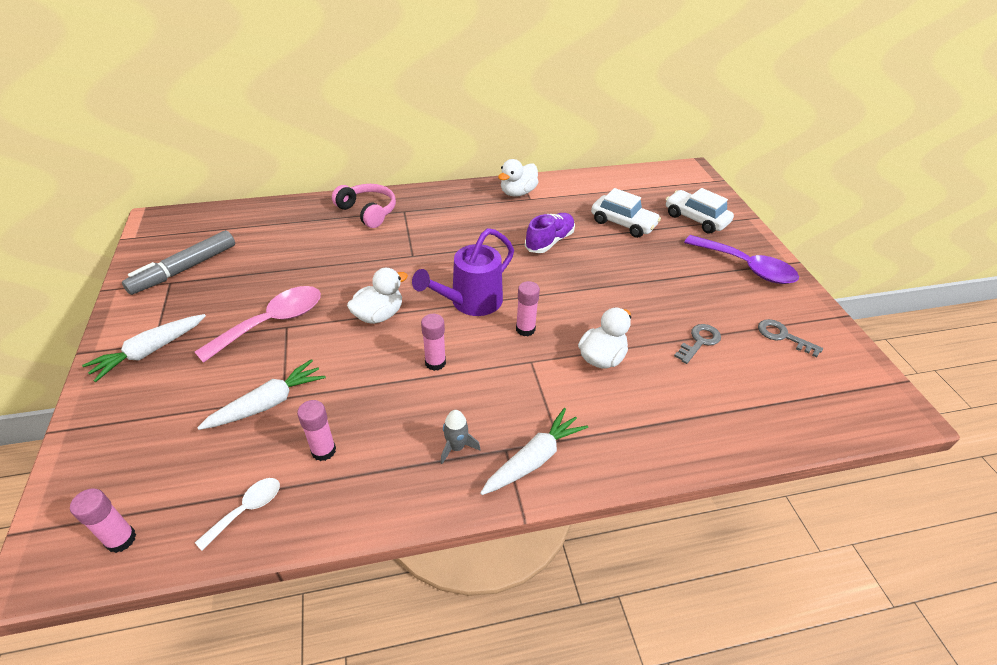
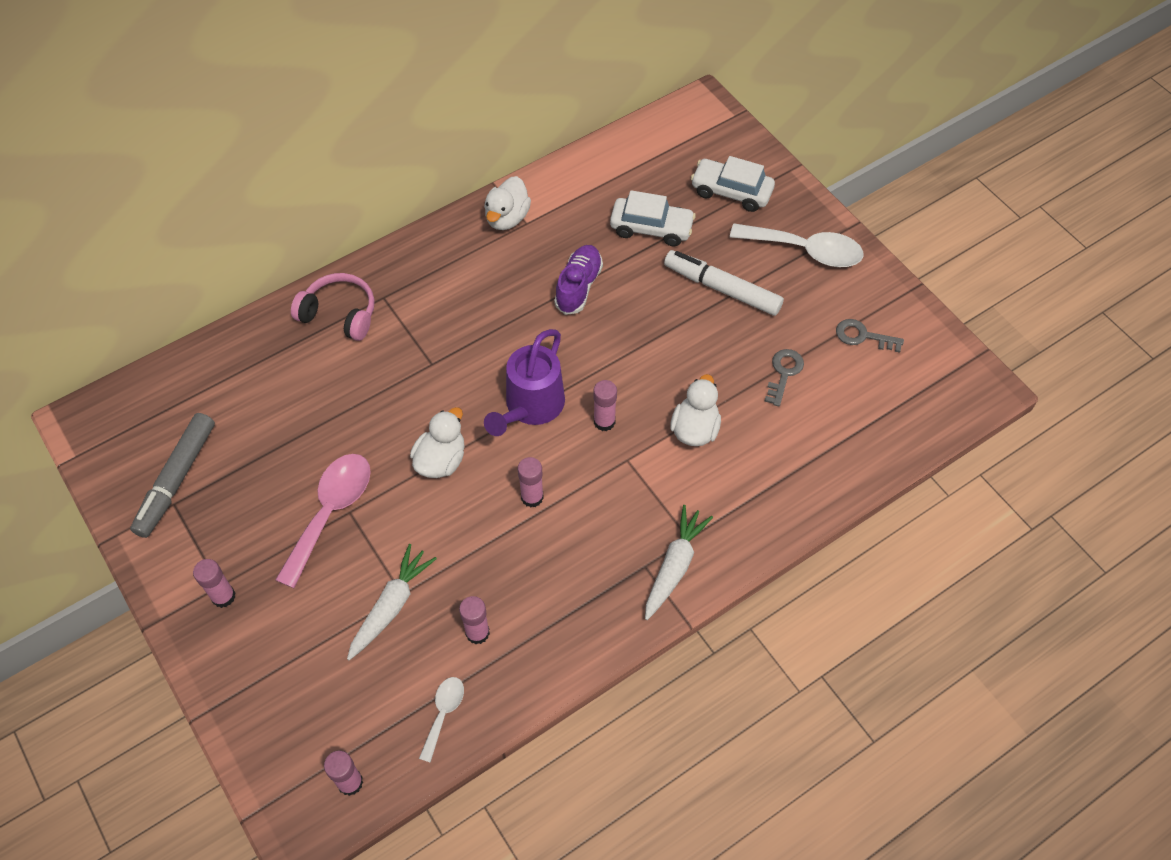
camera: 20 degrees left, 15 degrees up
white carrot [82,314,206,382] -> pink glue stick [193,559,235,608]
grey rocket [441,410,481,464] -> none
purple spoon [684,235,799,284] -> white spoon [730,223,864,267]
none -> white marker [664,250,784,316]

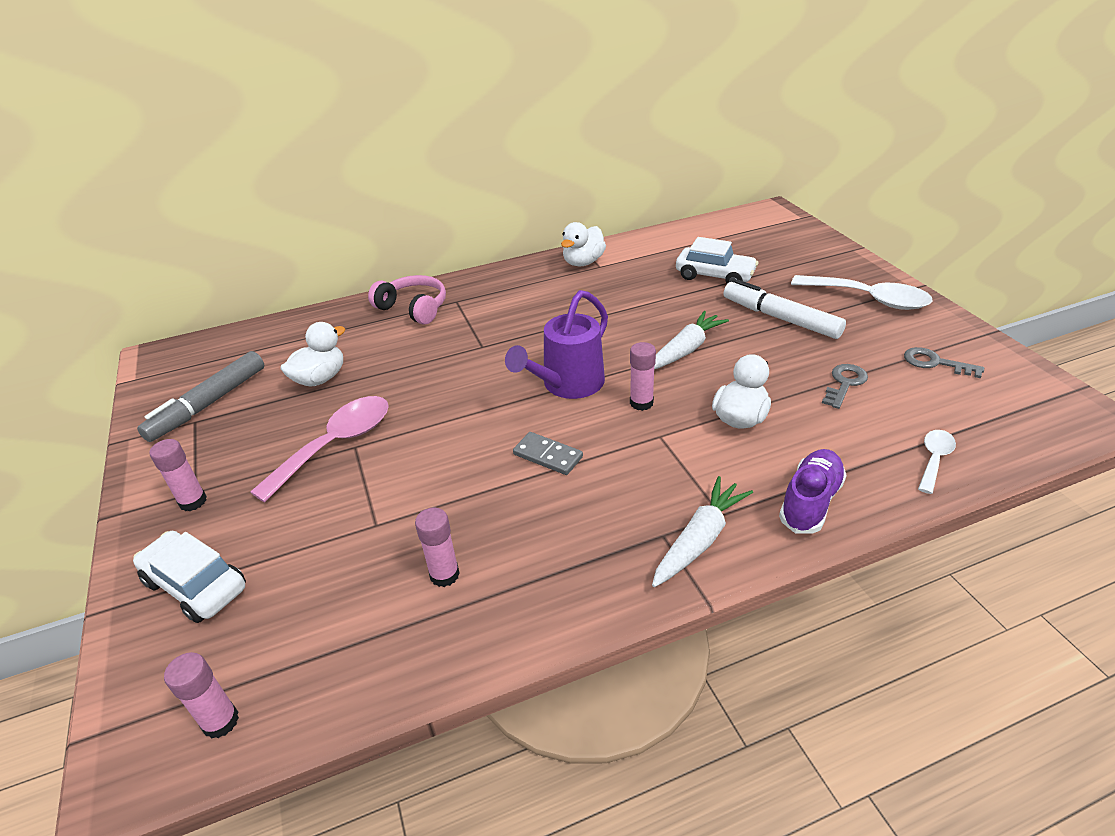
camera: 15 degrees right, 20 degrees down
white carrot [347,544,437,660] -> white carrot moved to [654,311,729,369]
white duck [410,407,465,478] -> white duck moved to [280,322,345,387]
white spoon [419,677,464,763] -> white spoon moved to [918,430,956,494]
pink glue stick [518,457,544,507] -> grey domino [513,432,583,475]
purple shoe [554,245,603,315] -> purple shoe moved to [779,449,847,533]
white car [691,156,775,212] -> white car moved to [133,531,246,623]

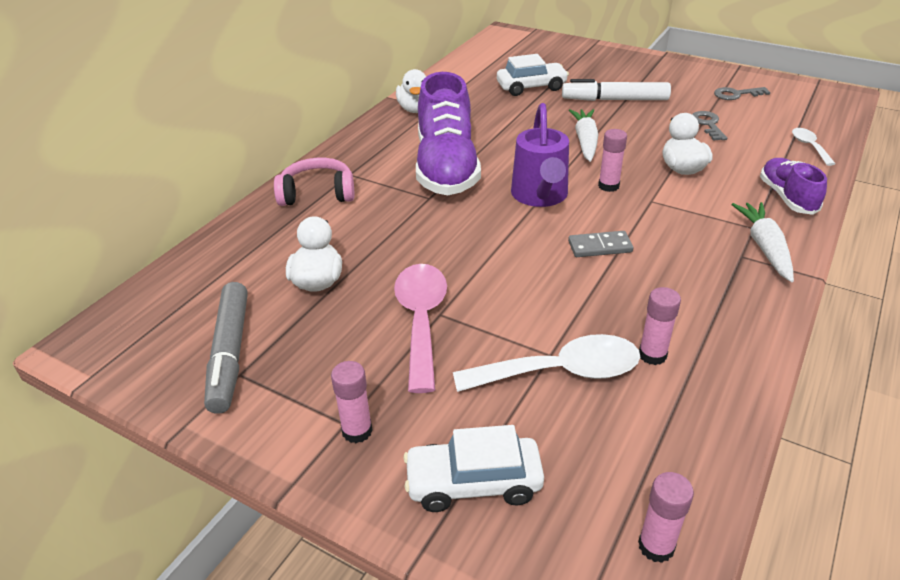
camera: 40 degrees left, 0 degrees up
white spoon [791,275,932,310] -> white spoon moved to [453,334,640,392]
none -> purple shoe [416,72,481,195]

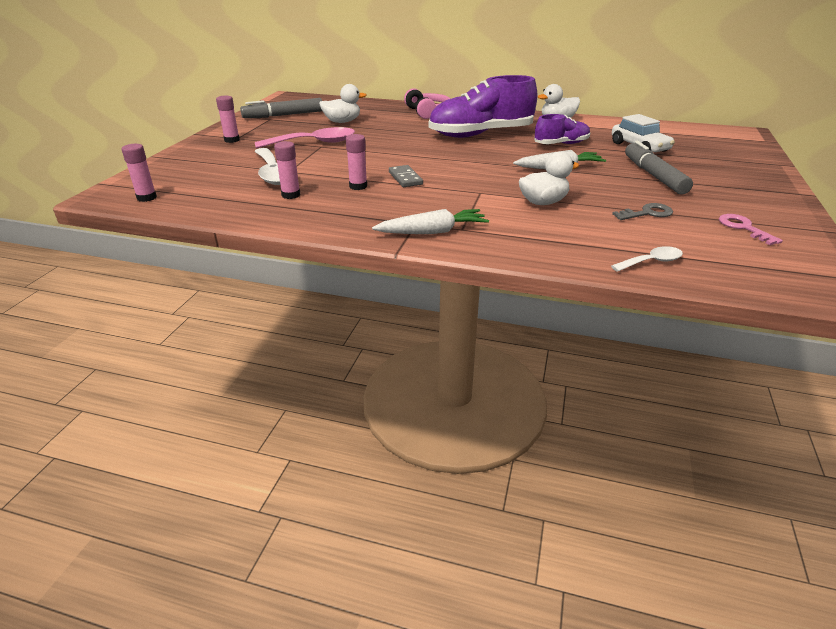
camera: 75 degrees right, 5 degrees down
white car [403,425,544,512] -> none
purple watering can [511,103,569,207] -> none
white marker [562,79,671,101] -> grey marker [625,141,693,195]
pink glue stick [598,129,627,192] -> pink glue stick moved to [346,134,367,190]
grey key [714,87,770,100] -> pink key [719,214,783,245]
purple shoe [760,158,827,215] -> purple shoe moved to [534,114,590,144]

